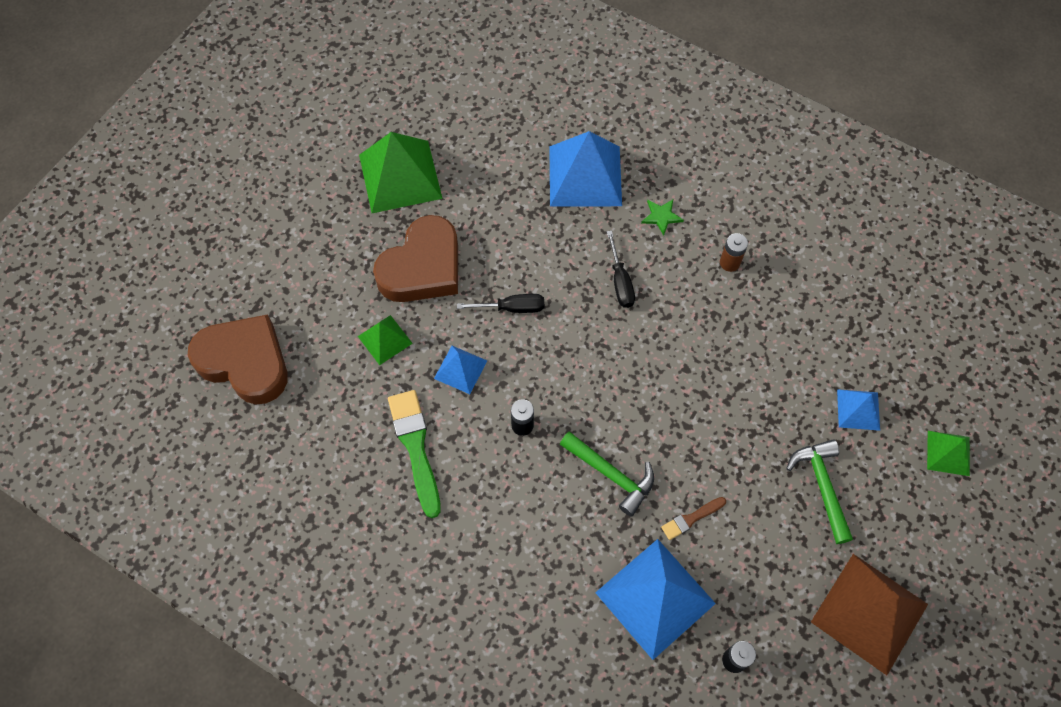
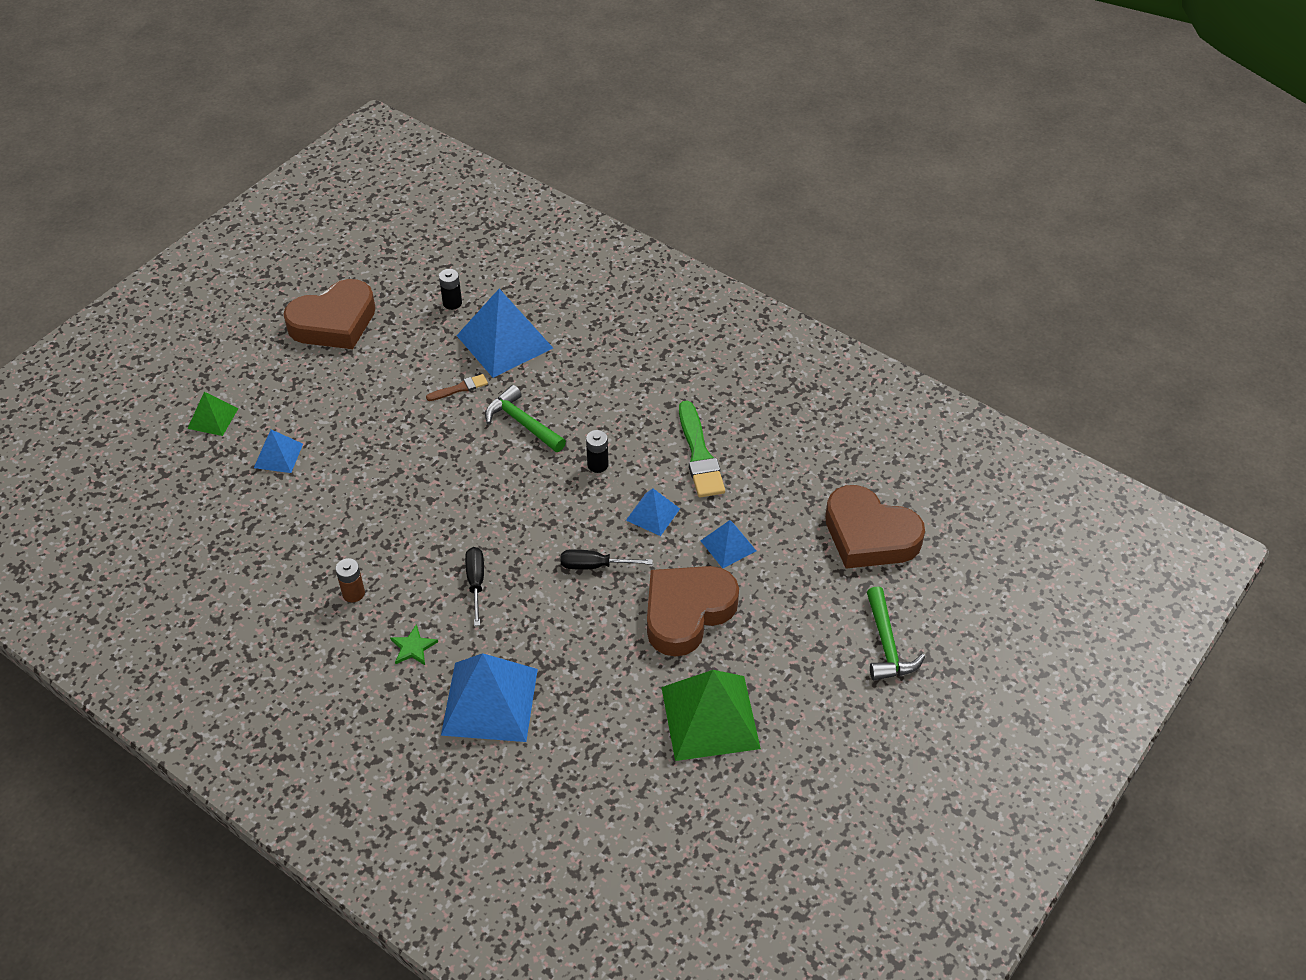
camera: 175 degrees left, 15 degrees down
green pyramid [358,315,413,365] -> blue pyramid [701,520,756,568]
green hammer [786,439,853,544] -> green hammer moved to [867,586,926,680]
brown pyramid [811,554,928,675] -> brown heart [283,279,376,349]

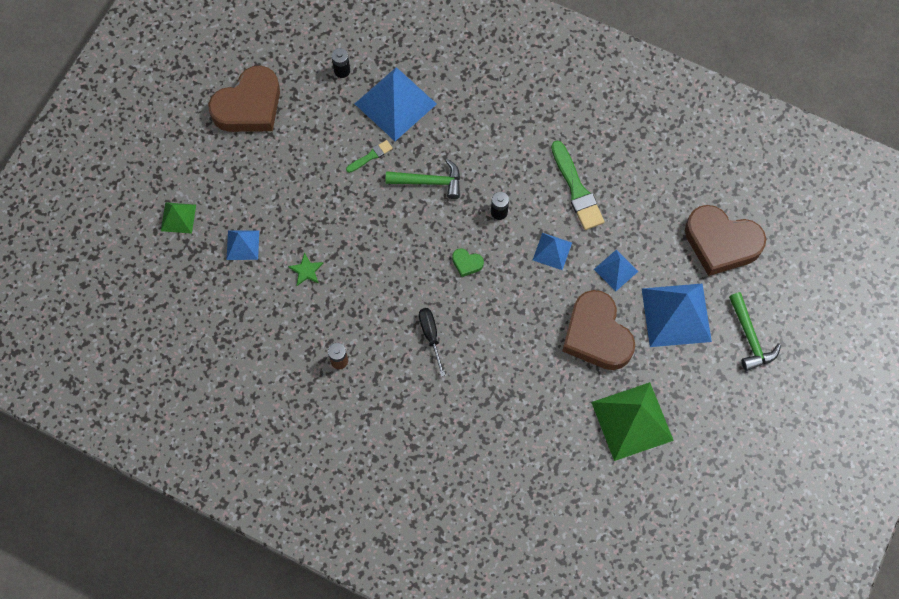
camera: 10 degrees left, 20 degrees up
green star [390,624,438,665] -> green star moved to [288,252,324,286]
brown brush [426,374,488,401] -> green brush [346,140,393,173]
blue pyramid [441,653,538,742] -> blue pyramid moved to [642,283,712,347]
green hammer [485,385,566,452] -> green hammer turned 150 degrees clockwise [385,159,460,199]
black screwdriver [561,549,653,570] -> none
brown heart [647,566,739,657] -> brown heart turned 60 degrees counterclockwise [562,290,635,370]
none -> green heart [452,248,484,277]

